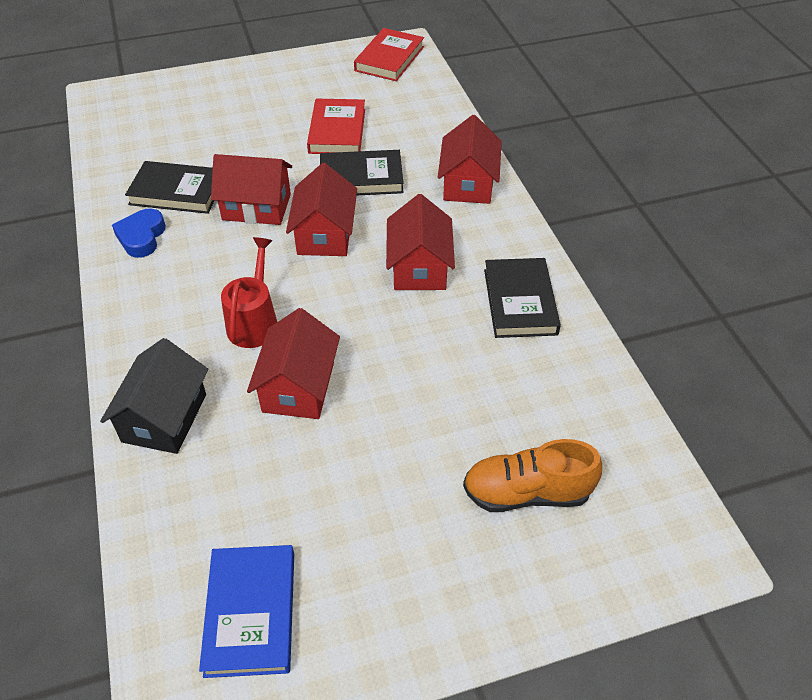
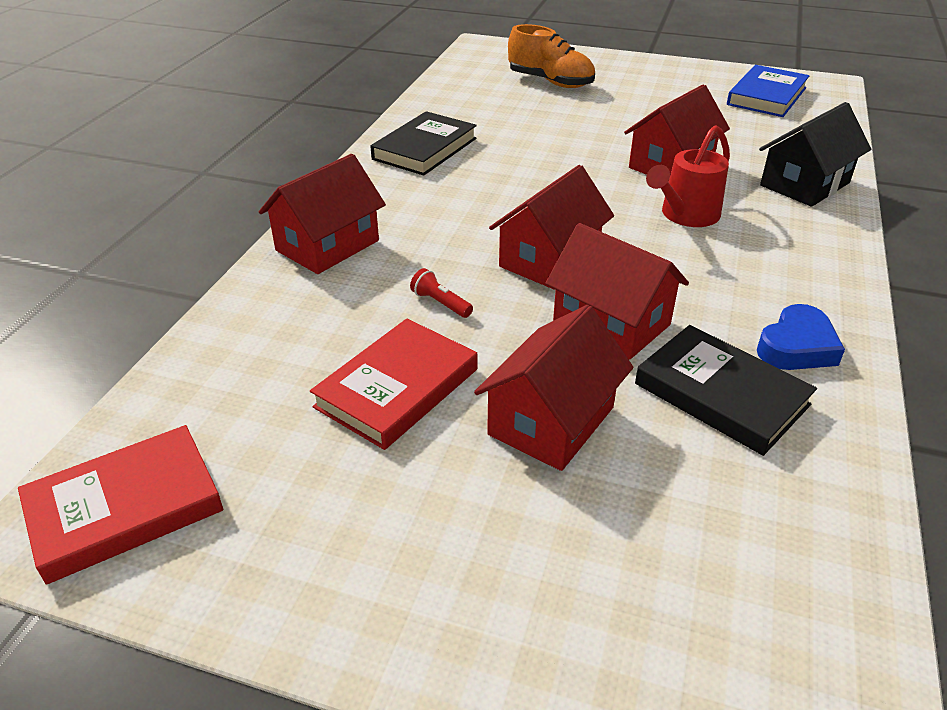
camera: 145 degrees left, 10 degrees down
black book [320,150,404,195] -> red flashlight [410,268,473,318]
red house [386,194,455,290] -> red house moved to [474,305,633,471]

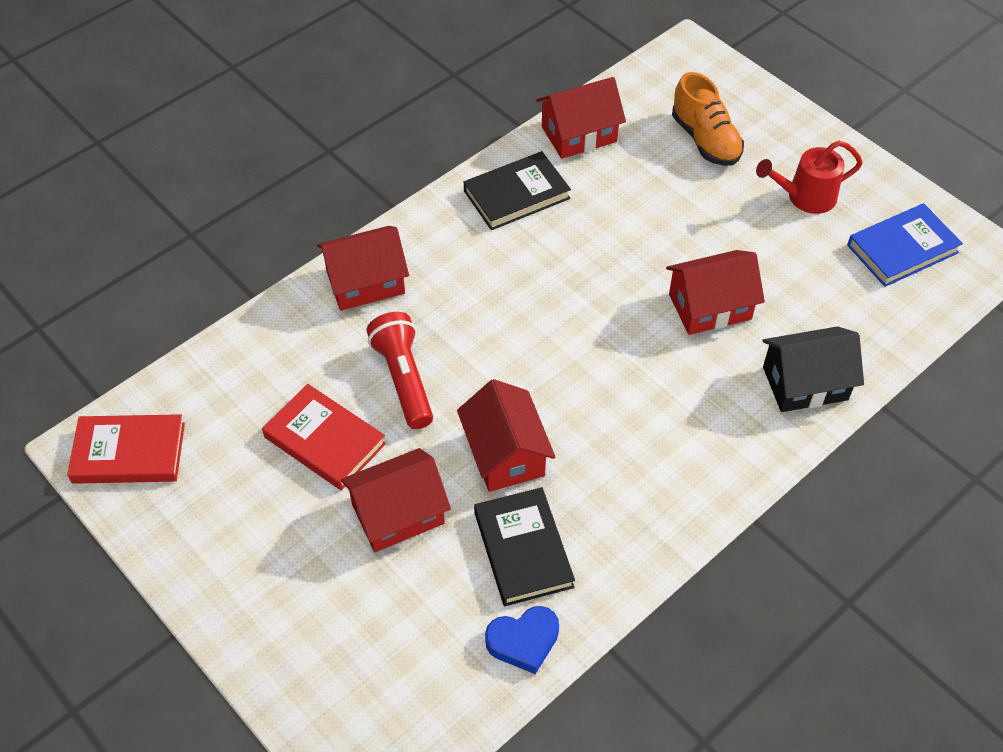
camera: 30 degrees right, 15 degrees up
red book [310,318,478,450] -> red book turned 60 degrees clockwise [262,384,386,491]
red flashlight [410,268,473,318] -> red flashlight [366,312,433,429], size x2.19
red house [489,165,614,290] -> red house moved to [536,77,626,159]
red watering can [646,125,730,227] -> red watering can moved to [756,141,863,214]
blue heart [757,304,845,370] -> blue heart moved to [485,606,559,674]

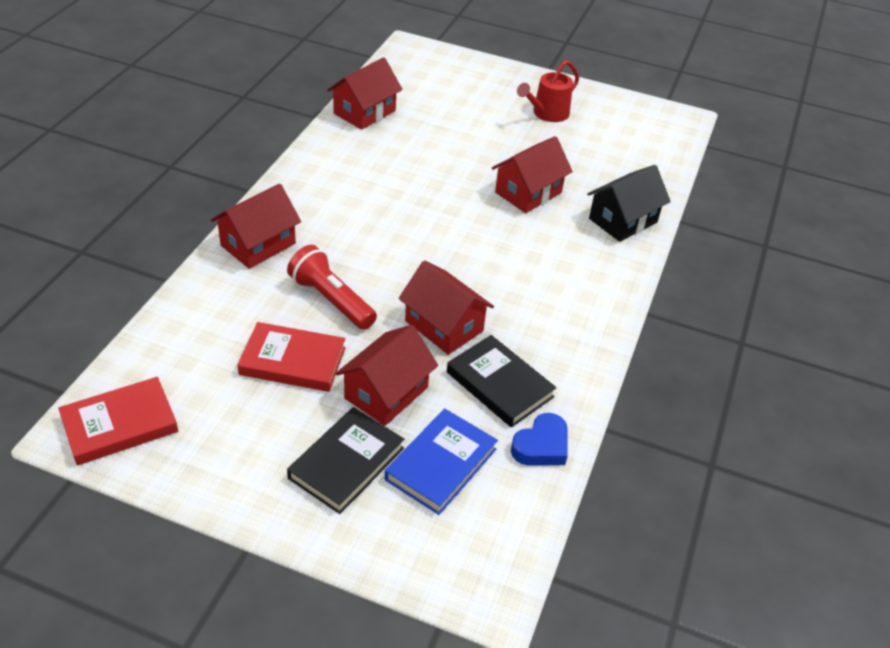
camera: 30 degrees left, 10 degrees down
black book [464,151,571,230] -> black book moved to [287,407,404,514]
orange shoe [672,72,744,166] -> none
blue book [847,203,963,287] -> blue book moved to [385,409,498,515]

